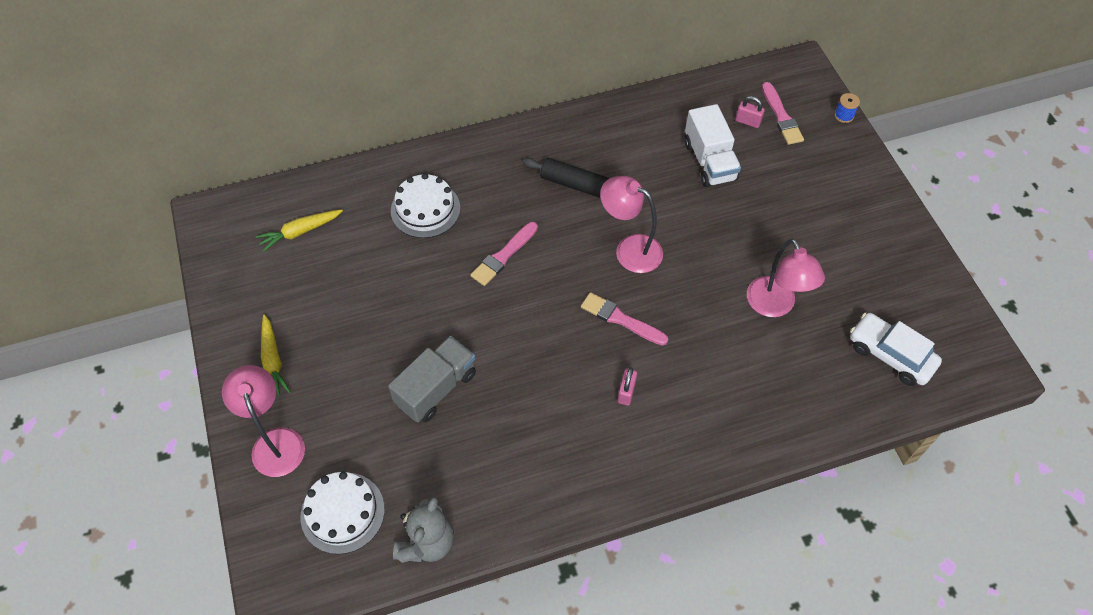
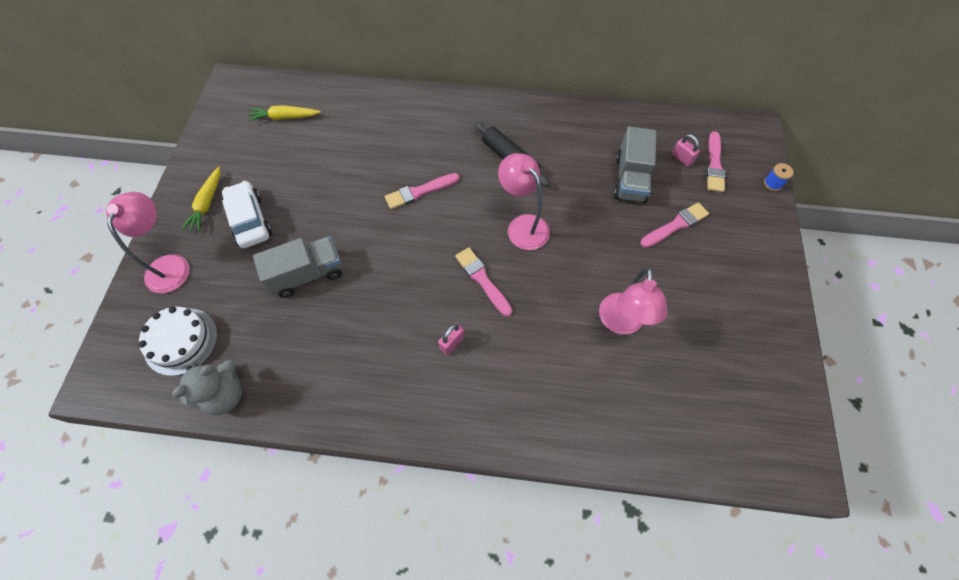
camera: 25 degrees right, 5 degrees up
white cake [391,173,460,238] -> none
white truck [684,104,741,187] -> grey truck [614,127,657,203]
white car [850,313,942,386] -> white car moved to [222,180,272,248]
none -> pink brush [640,202,709,248]

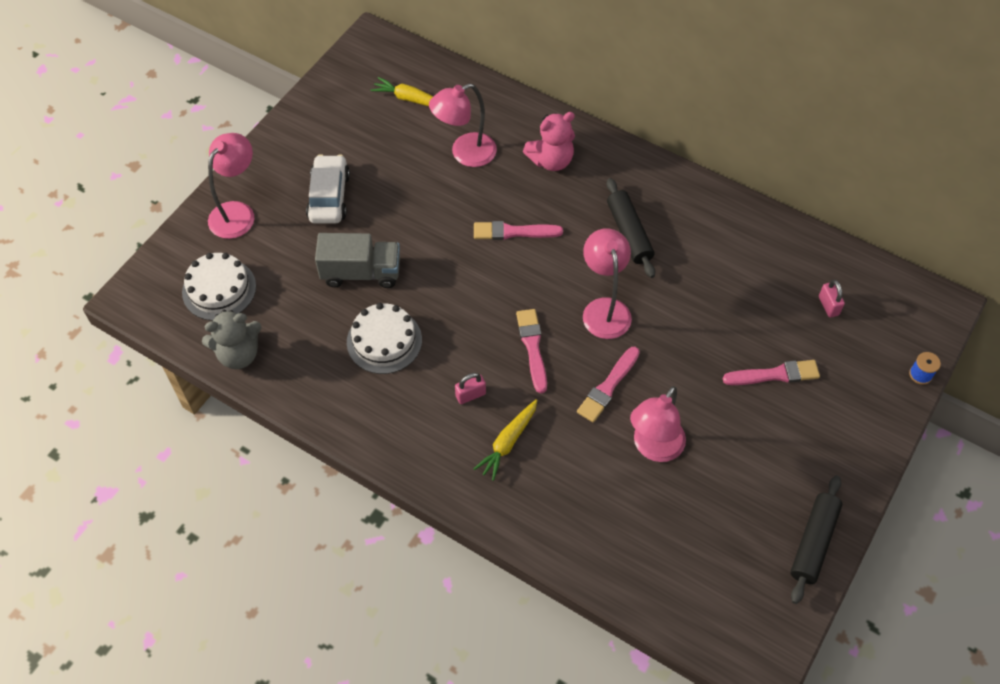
camera: 25 degrees right, 5 degrees down
yellow carrot [181,167,220,232] -> yellow carrot moved to [474,399,537,481]
grey truck [614,127,657,203] -> none
pink brush [706,131,726,192] -> pink brush moved to [577,347,640,423]
none -> white cake [347,303,422,374]
none -> pink lamp [429,83,497,167]
none -> pink teddy bear [523,112,575,171]
none -> black rolling pin [790,475,843,604]

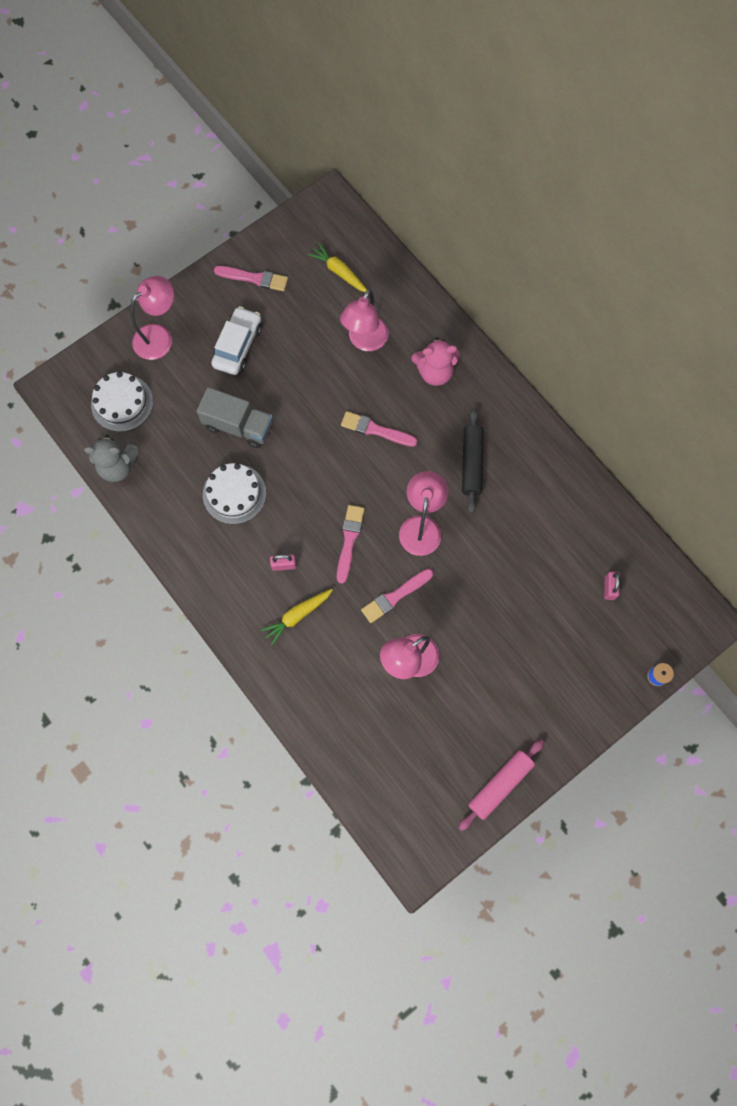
camera: 20 degrees right, 15 degrees up
pink lamp [429,83,497,167] -> pink lamp turned 60 degrees counterclockwise [340,289,389,351]
pink brush [723,360,820,385] -> pink brush moved to [214,266,288,291]
black rolling pin [790,475,843,604] -> pink rolling pin [459,740,544,831]

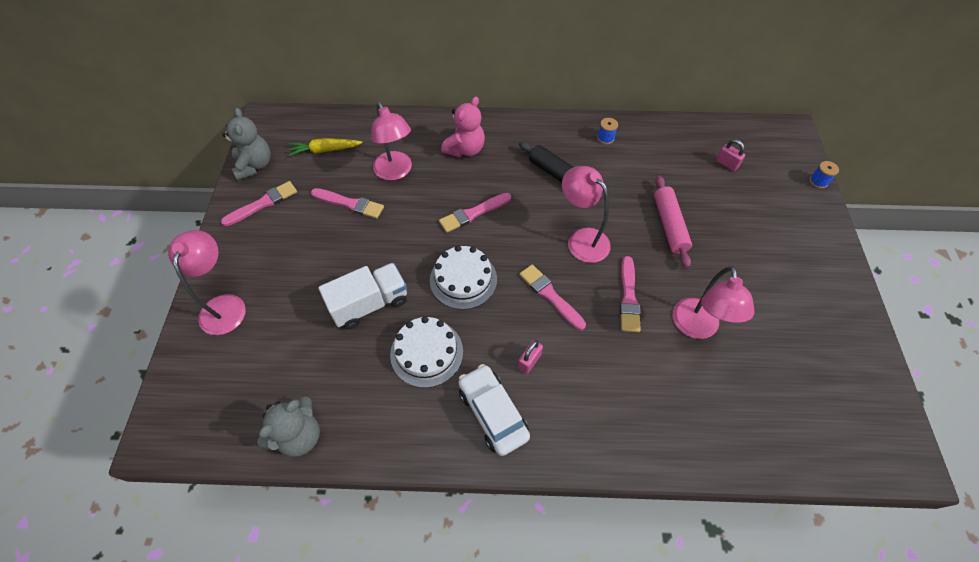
camera: 50 degrees left, 15 degrees down
white cake [91,372,153,432] -> white cake moved to [430,245,497,310]
grey truck [197,387,273,448] -> white truck [318,263,407,330]
white car [211,306,262,375] -> white car moved to [458,364,530,456]
yellow carrot [260,589,333,645] -> none
pink rolling pin [459,740,544,831] -> pink rolling pin moved to [654,176,692,268]
none -> grey teddy bear [222,108,271,180]
none -> pink brush [311,188,384,219]
none -> blue spool [597,118,618,144]

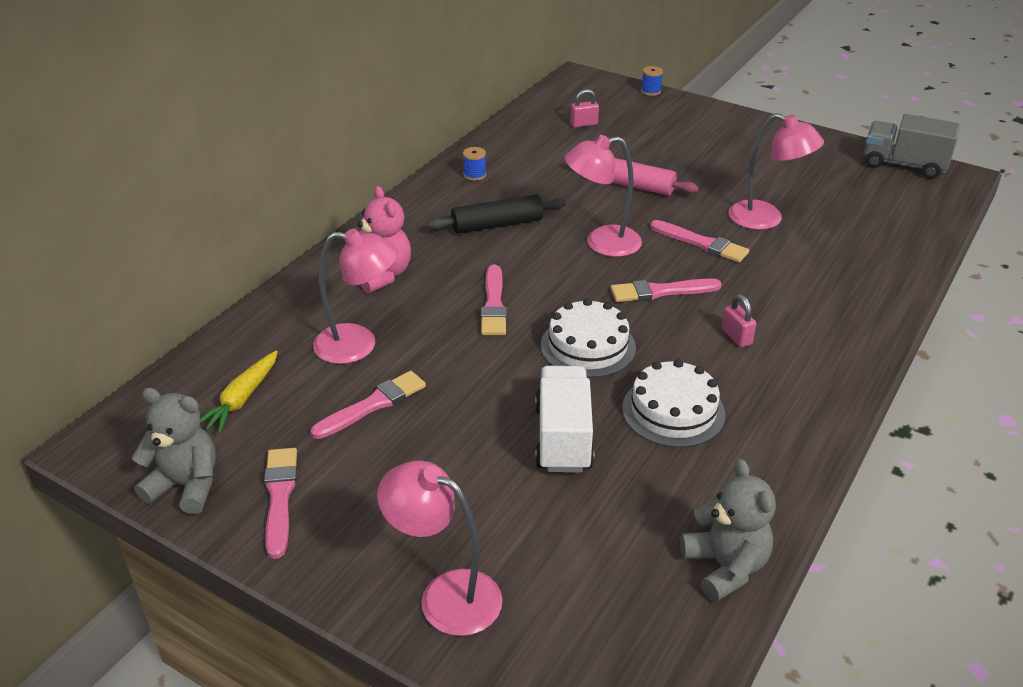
camera: 60 degrees left, 20 degrees down
white car [458,364,530,456] -> none
none -> grey truck [864,114,960,179]

